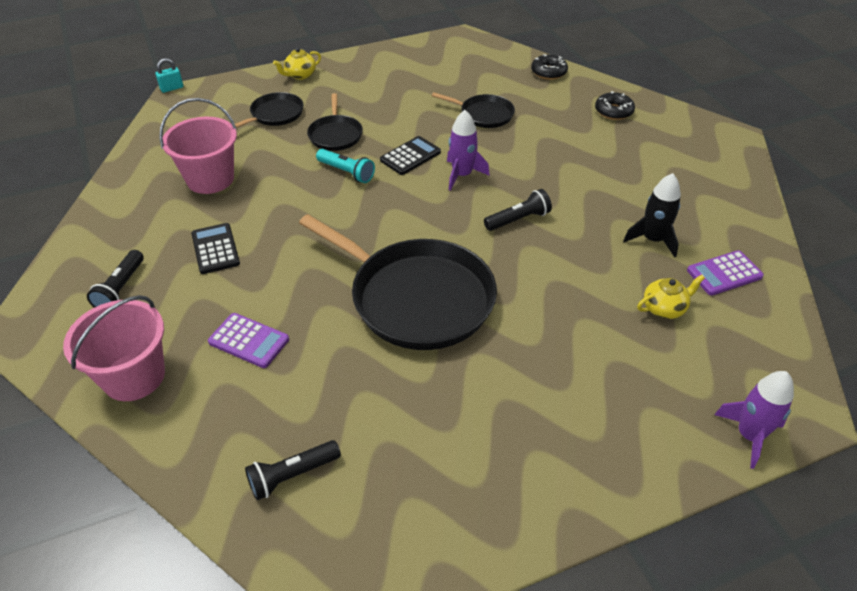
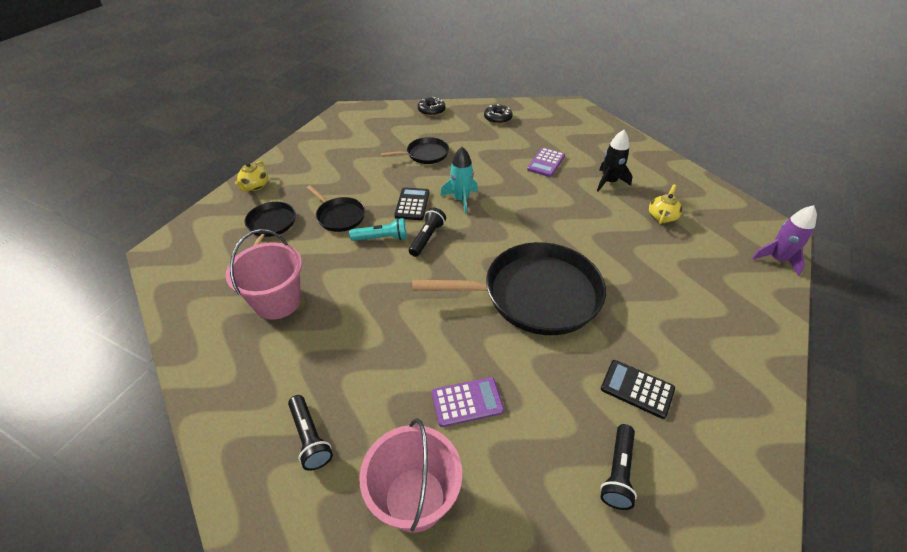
camera: 40 degrees left, 0 degrees up
turquoise padlock [156,58,183,93] -> none
black calculator [191,223,240,274] -> black calculator moved to [601,360,675,419]
purple rocket [447,110,490,191] -> turquoise rocket [440,147,478,214]
black flashlight [484,189,552,231] -> black flashlight moved to [409,208,446,257]
purple calculator [687,250,764,295] -> purple calculator moved to [527,148,565,177]

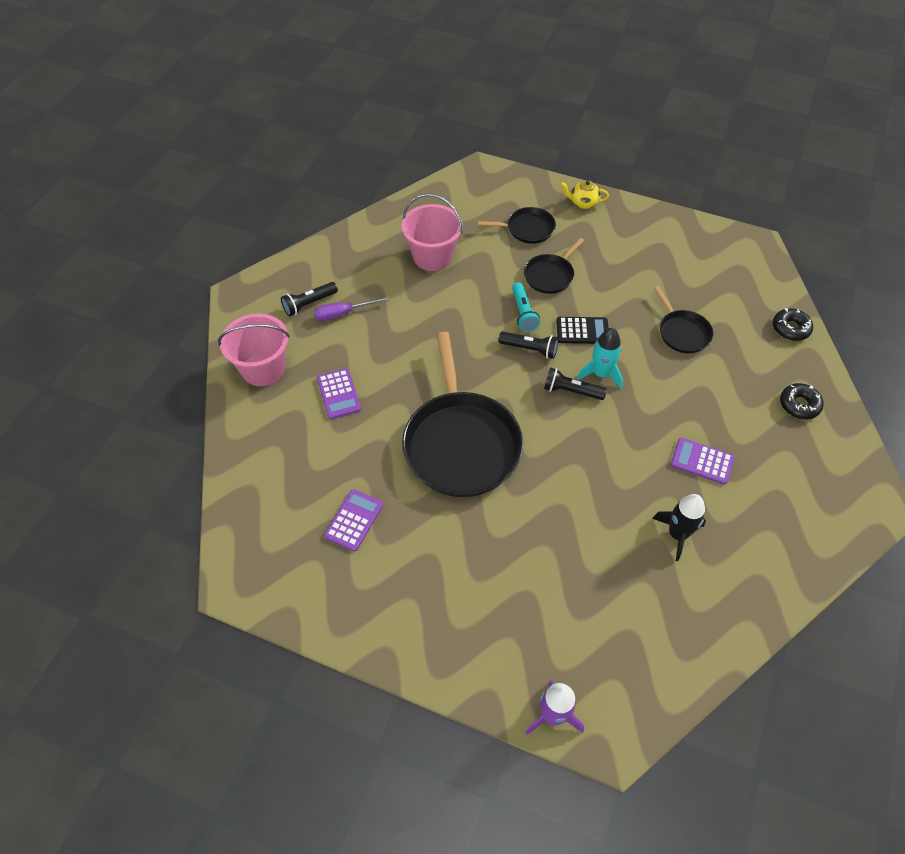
camera: 85 degrees right, 10 degrees up
black flashlight [600,424,637,510] -> black flashlight moved to [544,367,607,400]
black calculator [601,360,675,419] -> purple calculator [324,489,383,552]
yellow teapot [649,184,682,224] -> none
none -> purple screwdriver [314,296,390,321]

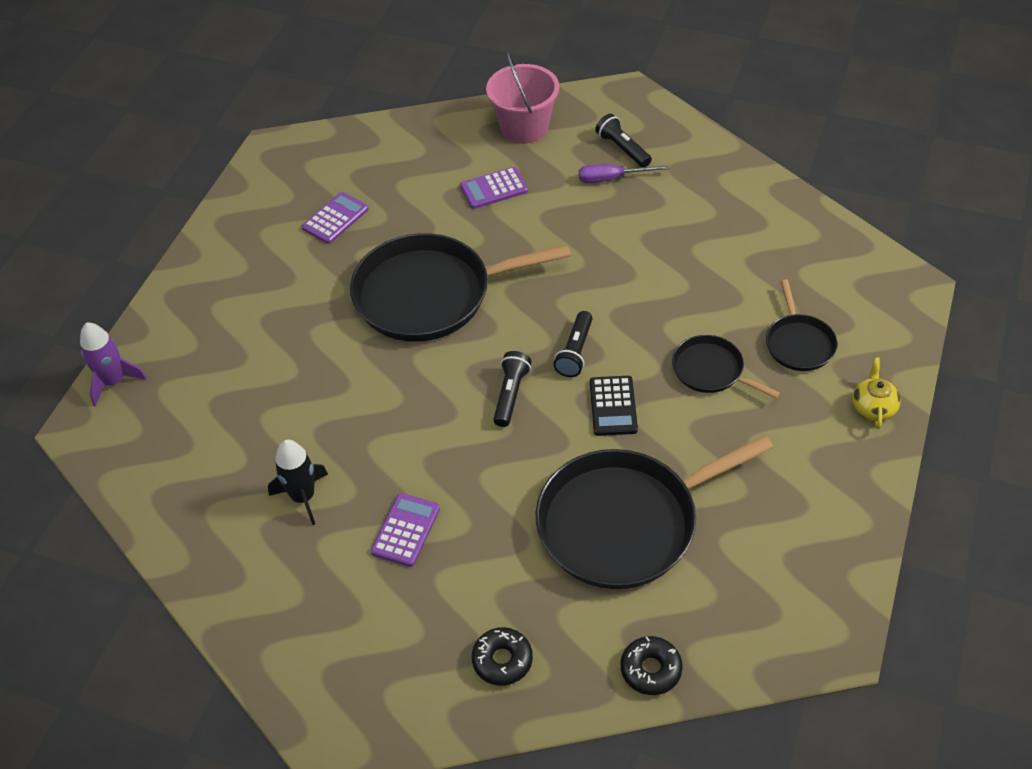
camera: 90 degrees right, 5 degrees down
purple screwdriver [314,296,390,321] -> purple screwdriver turned 75 degrees counterclockwise [579,164,670,183]
purple calculator [324,489,383,552] -> purple calculator turned 75 degrees counterclockwise [302,192,369,244]
pink bucket [401,193,463,271] -> none
turquoise flashlight [512,282,540,332] -> none
turquoise rocket [577,328,623,389] -> none
black pan [654,286,713,353] -> black pan [536,435,773,589], size x2.04

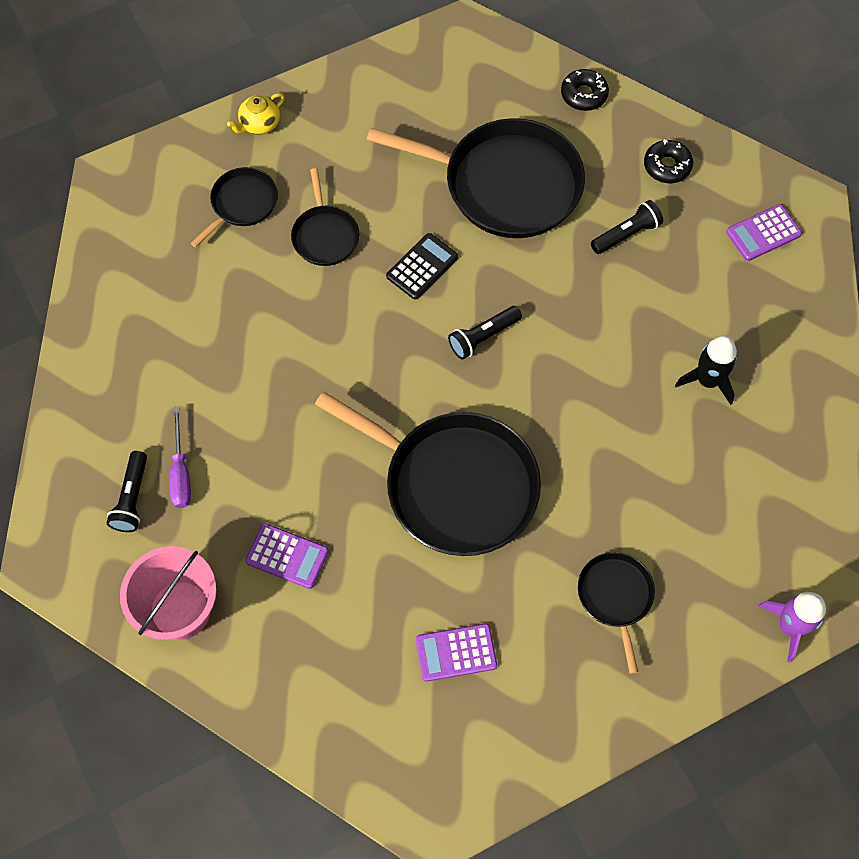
camera: 140 degrees left, 15 degrees up
purple calculator [371,493,440,567] -> purple calculator moved to [726,204,802,261]
black flashlight [554,311,592,377] -> black flashlight moved to [591,200,663,254]
purple screwdriver [579,164,670,183] -> purple screwdriver turned 45 degrees clockwise [169,407,191,508]
none -> black pan [578,552,655,674]

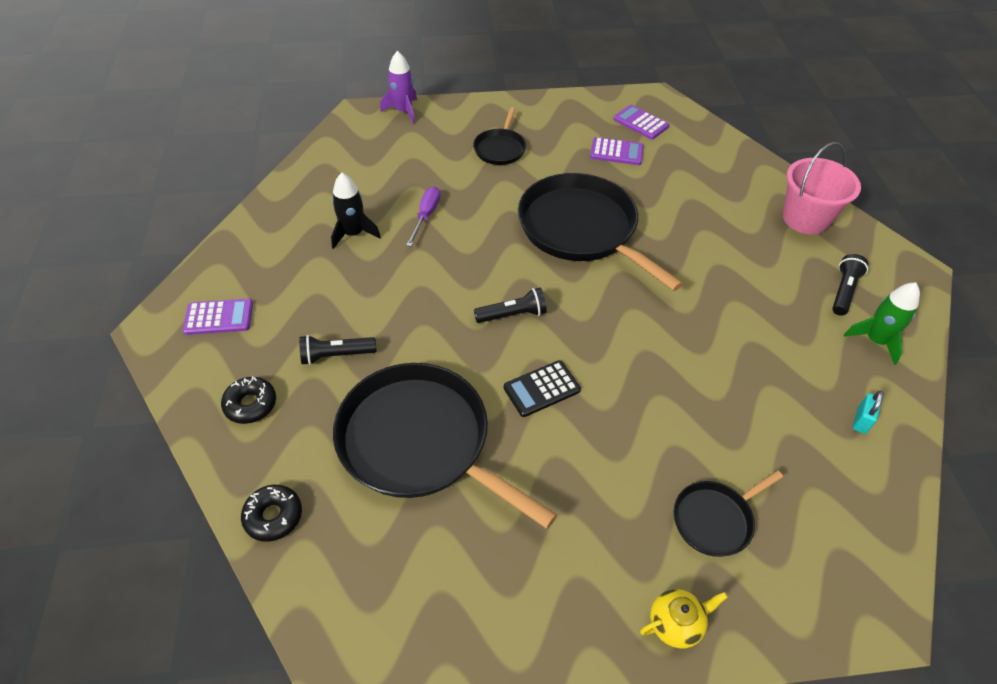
camera: 160 degrees left, 15 degrees down
purple screwdriver [169,407,191,508] -> purple screwdriver moved to [406,187,440,247]
purple calculator [245,523,329,589] -> purple calculator moved to [613,105,669,139]
black pan [291,168,359,266] -> none
none -> green rocket [844,282,920,365]
none -> turquoise padlock [853,390,884,434]

